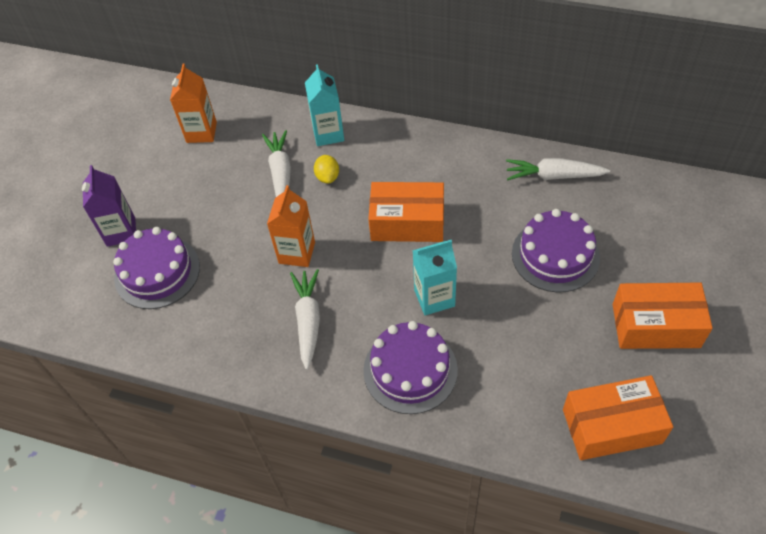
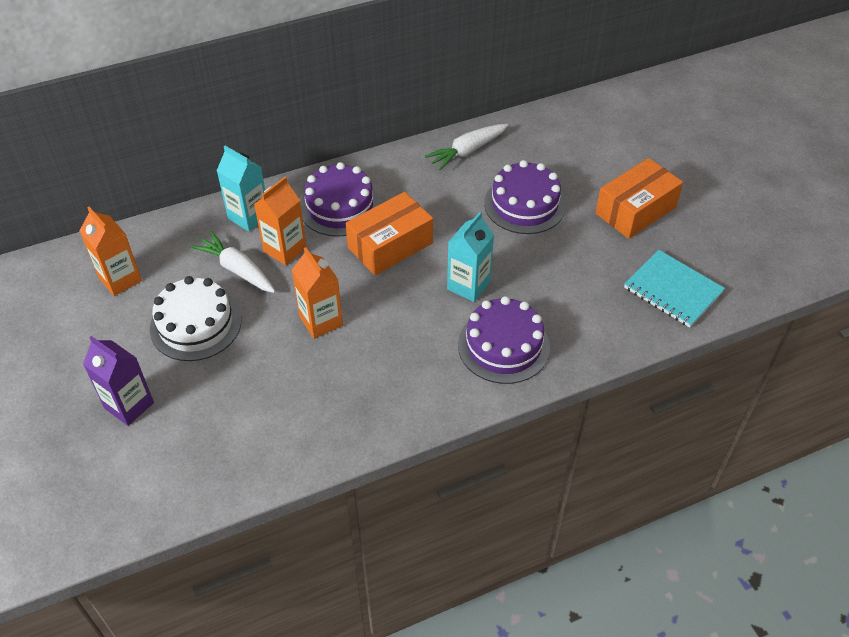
camera: 45 degrees left, 5 degrees down
purple cake [113,227,200,309] -> purple cake moved to [300,162,381,236]
white carrot [290,269,320,370] -> none
yellow lemon [314,155,339,184] -> orange carton [254,177,307,265]
orange box [563,375,673,460] -> turquoise notebook [624,250,725,328]
none -> white cake [150,276,241,361]

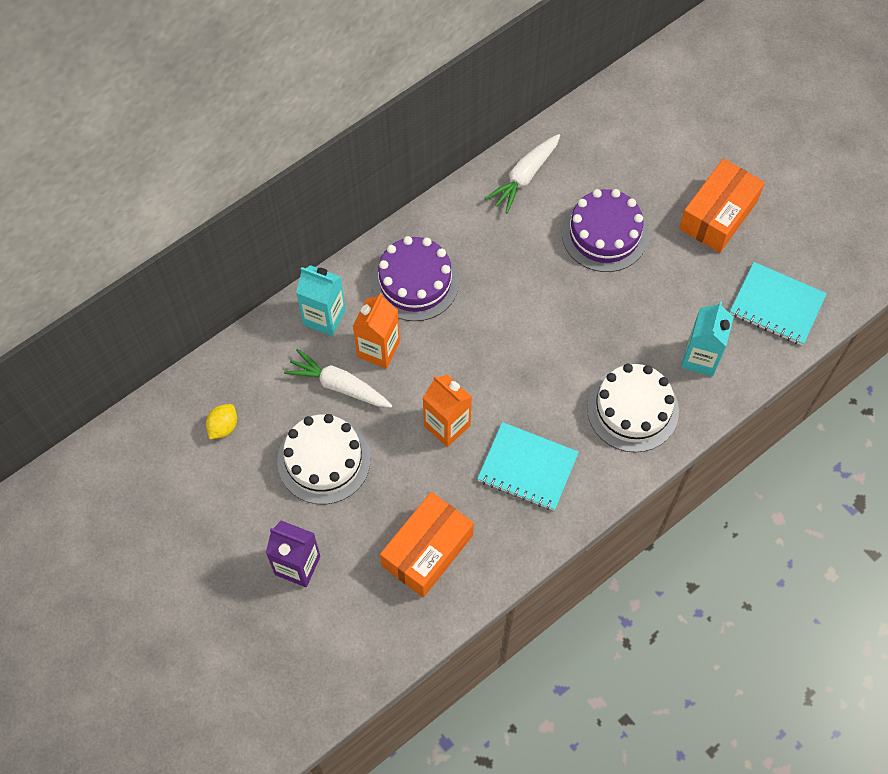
camera: 15 degrees left, 15 degrees up
orange carton [80,207,142,296] -> yellow lemon [206,404,237,439]
orange box [346,192,433,275] -> orange box moved to [380,492,474,597]
turquoise carton [447,212,494,302] -> turquoise carton moved to [681,301,734,376]
purple cake [458,296,550,384] -> white cake [587,364,679,452]
none -> turquoise notebook [477,422,579,511]

